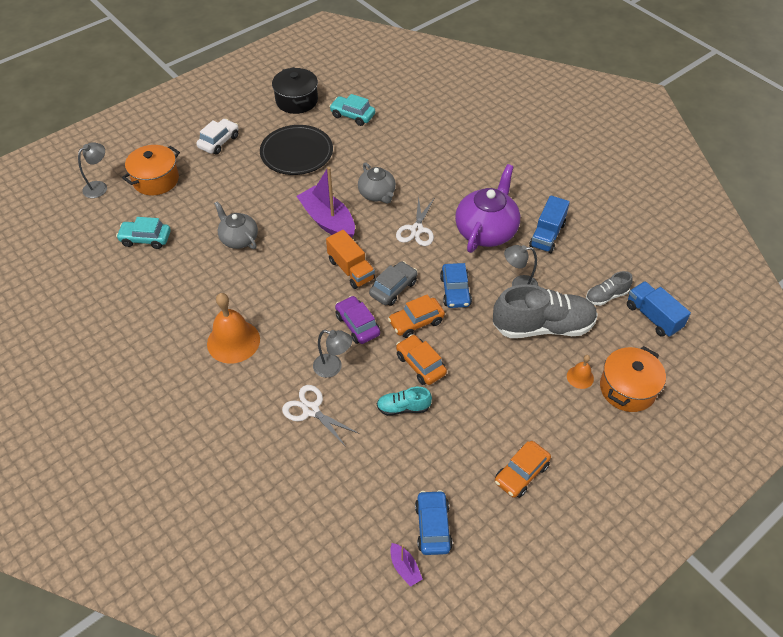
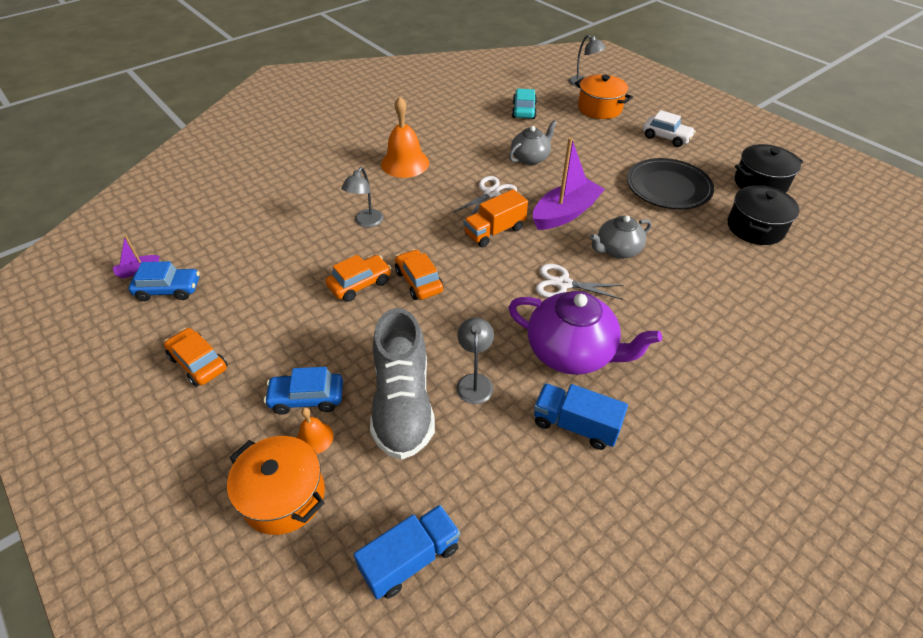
camera: 90 degrees right, 5 degrees down
white scissors [282,385,358,447] -> white scissors moved to [452,176,517,216]
turquoise car [329,94,375,126] -> black pot [727,185,799,245]
purple car [335,296,380,344] -> none
grey car [369,261,417,306] -> none
turquoise shoe [377,387,432,416] -> none
blue car [440,263,472,308] -> blue car moved to [264,367,343,415]
grey shoe [586,271,633,306] -> none

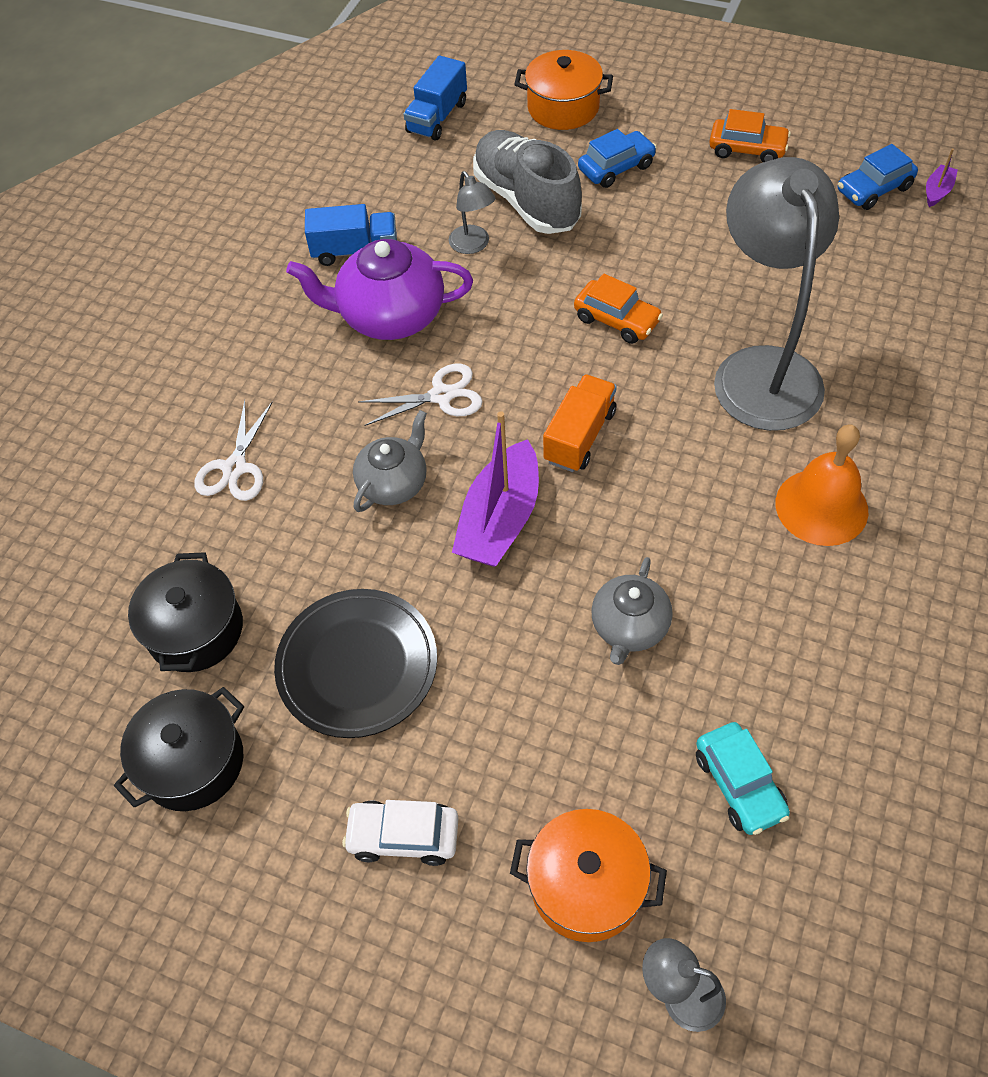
camera: 155 degrees right, 10 degrees up
orange bell [297,408,334,454] -> none
orange car [325,255,391,302] -> none
grey lamp [341,167,384,227] -> grey lamp [714,157,839,431], size x2.40
white scissors [452,176,517,216] -> white scissors moved to [194,400,273,501]

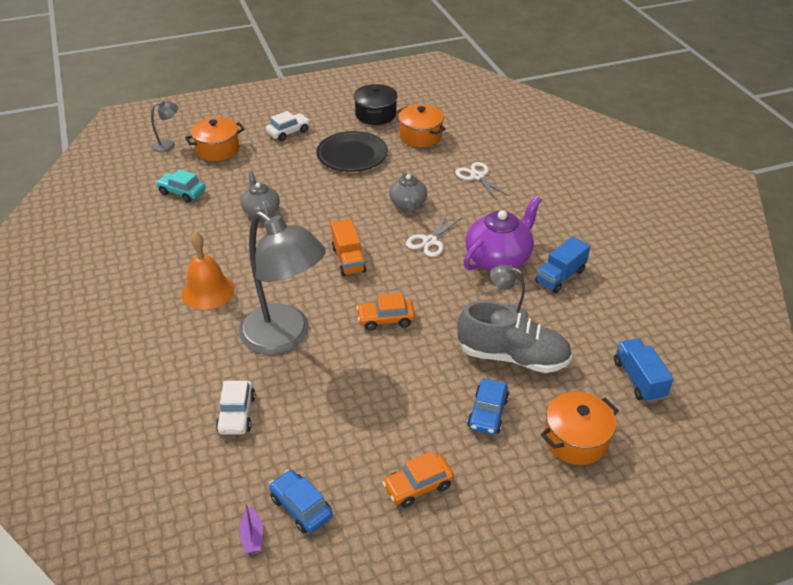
camera: 135 degrees right, 15 degrees down
black pot [128,552,243,672] -> orange pot [397,104,446,147]
purple boat [452,411,539,567] -> none
blue car [838,144,918,210] -> blue car turned 60 degrees counterclockwise [269,470,333,533]
none -> white car [216,381,256,435]

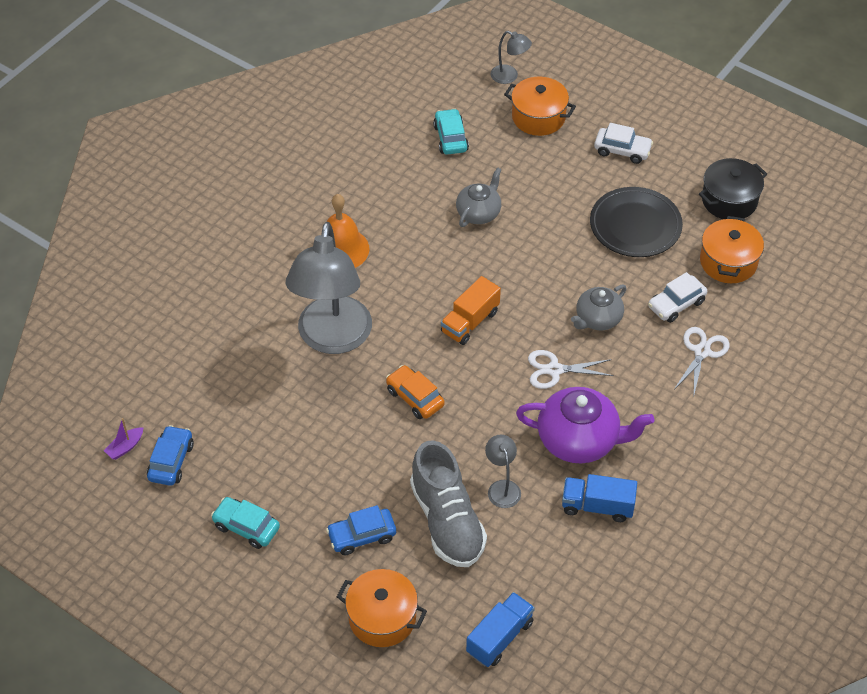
camera: 55 degrees right, 10 degrees up
white car [216,381,256,435] -> white car moved to [648,272,707,323]
orange car [382,451,454,508] -> turquoise car [211,497,280,549]

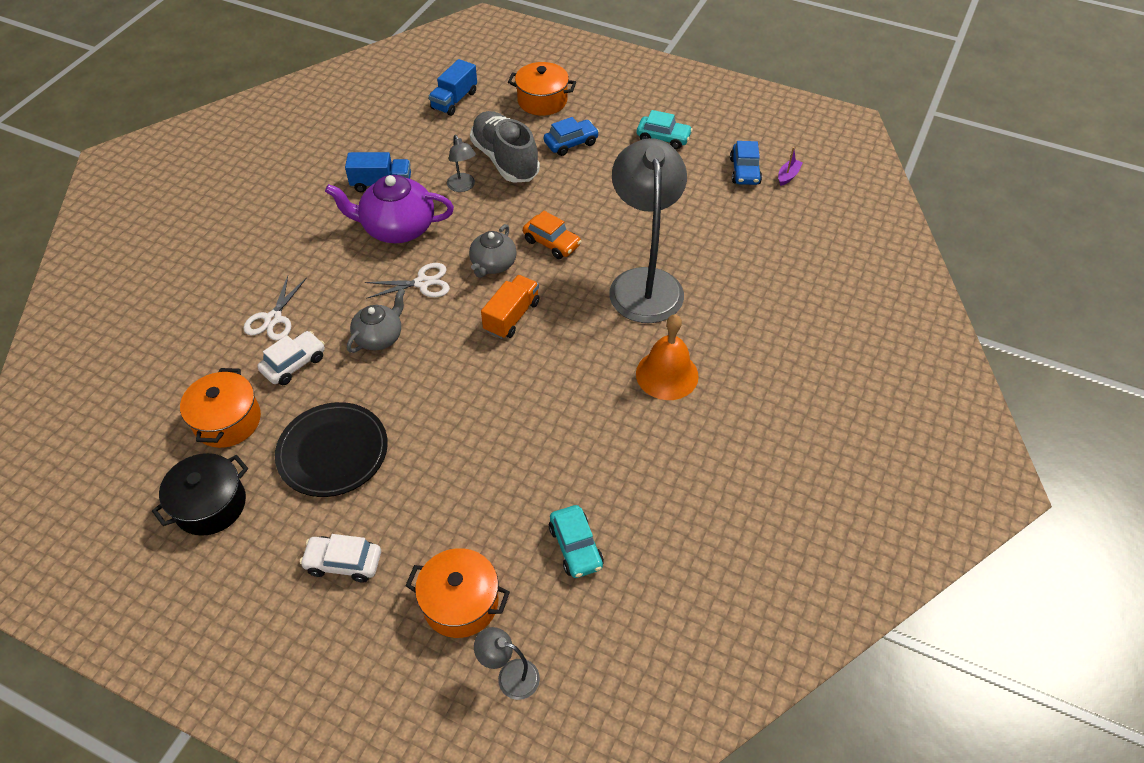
camera: 170 degrees right, 0 degrees up
grey teapot [456,167,502,227] -> grey teapot moved to [469,224,517,277]

